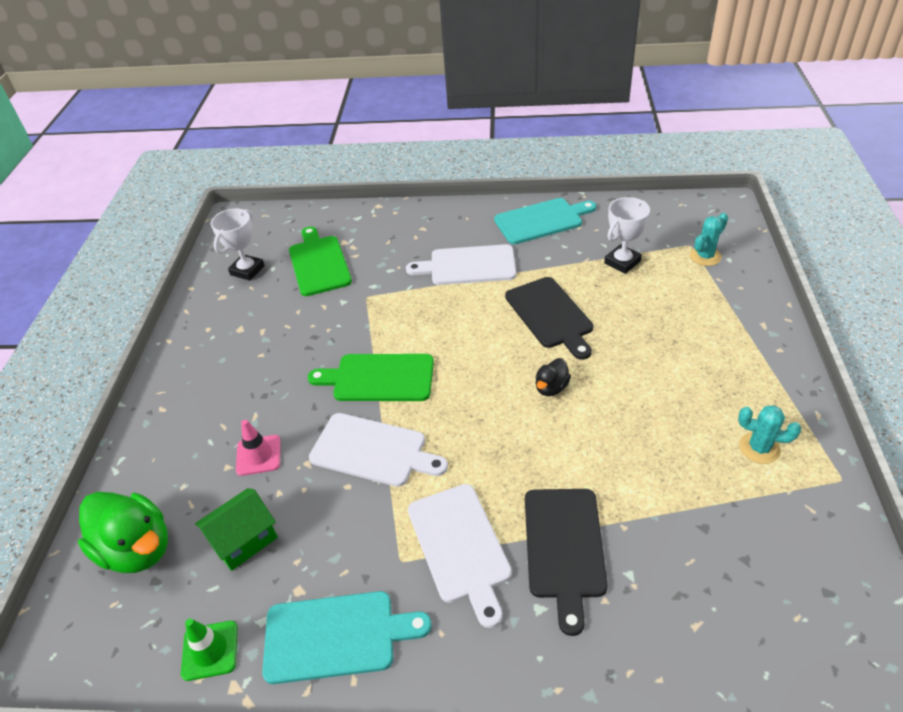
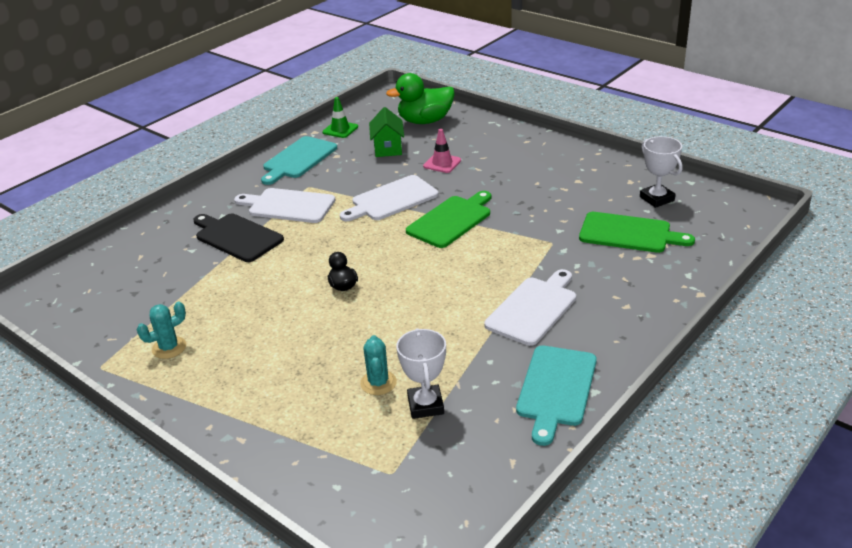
camera: 125 degrees right, 10 degrees down
black cutting board [505,277,593,360] -> none
turquoise cactus [690,213,728,266] -> turquoise cactus moved to [360,335,397,395]

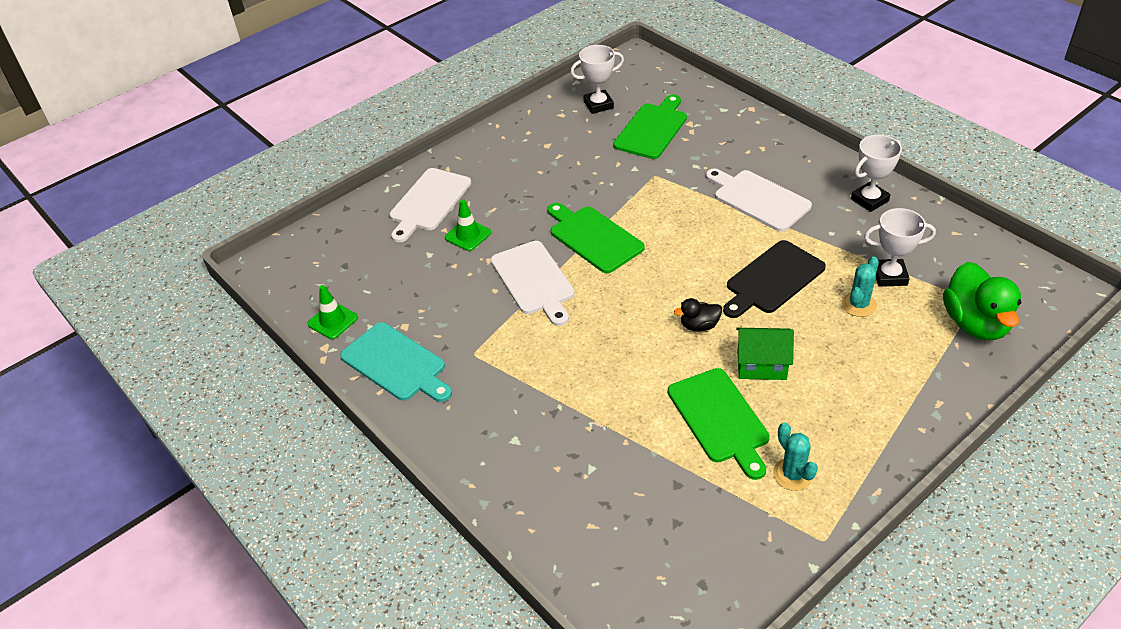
camera: 80 degrees left, 10 degrees up
black cutting board [193,214,284,262] -> black cutting board moved to [723,240,826,318]
white cutting board [234,188,335,223] -> white cutting board moved to [389,168,471,243]
turquoise cactus [360,335,397,395] -> turquoise cactus turned 60 degrees counterclockwise [842,257,879,317]
green house [369,107,404,157] -> green house moved to [736,328,794,380]
green duck [386,73,455,124] -> green duck moved to [943,262,1021,340]
pink traffic cone [423,129,461,173] -> green traffic cone [445,199,491,251]
turquoise cutting board [516,345,597,446] -> white trophy [851,135,902,212]
none -> green cutting board [668,368,770,480]

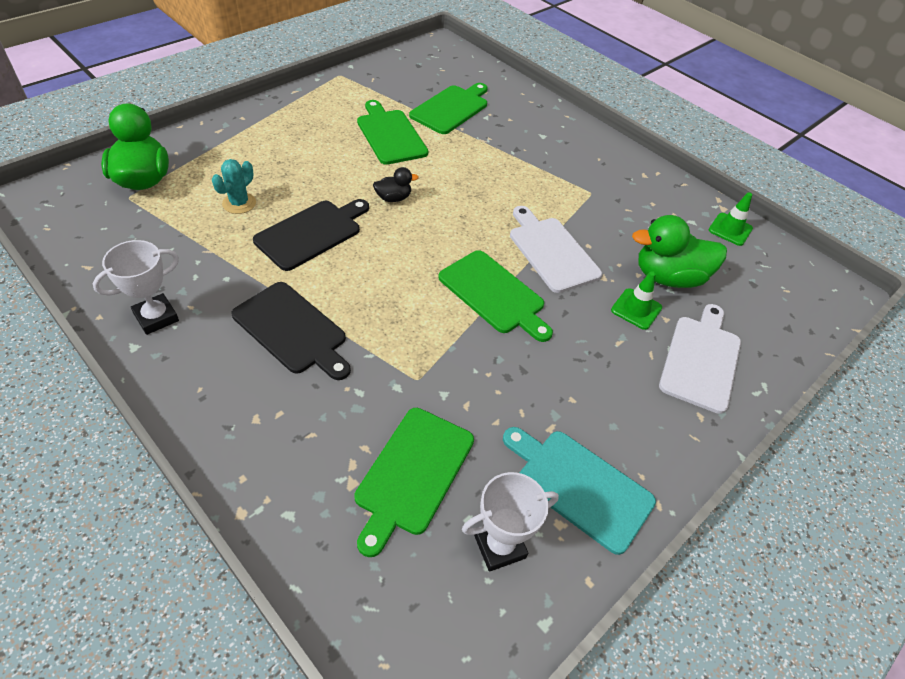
camera: 170 degrees right, 5 degrees up
turquoise cutting board [340,322,452,402] -> turquoise cutting board moved to [503,427,656,555]
white cutting board [706,169,812,232] -> black cutting board [232,282,351,380]
green house [736,328,794,380] -> none
turquoise cactus [773,423,818,491] -> none
white trophy [864,208,936,287] -> none
none -> green cutting board [409,83,488,134]
none -> green duck [632,215,727,288]

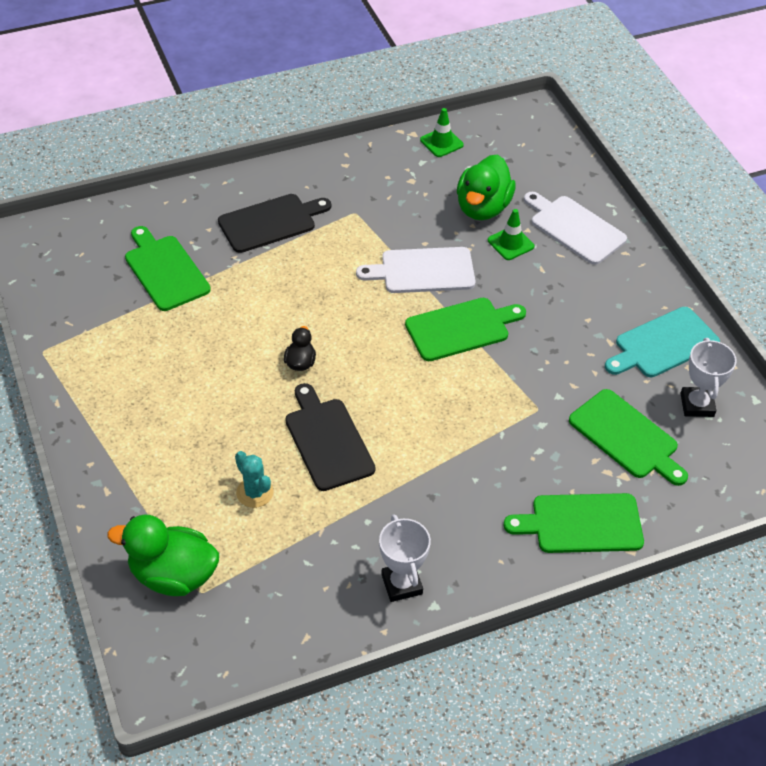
camera: 65 degrees left, 0 degrees up
black cutting board [232,282,351,380] -> black cutting board moved to [218,194,331,253]
green cutting board [357,100,428,165] -> green cutting board moved to [503,493,644,553]

